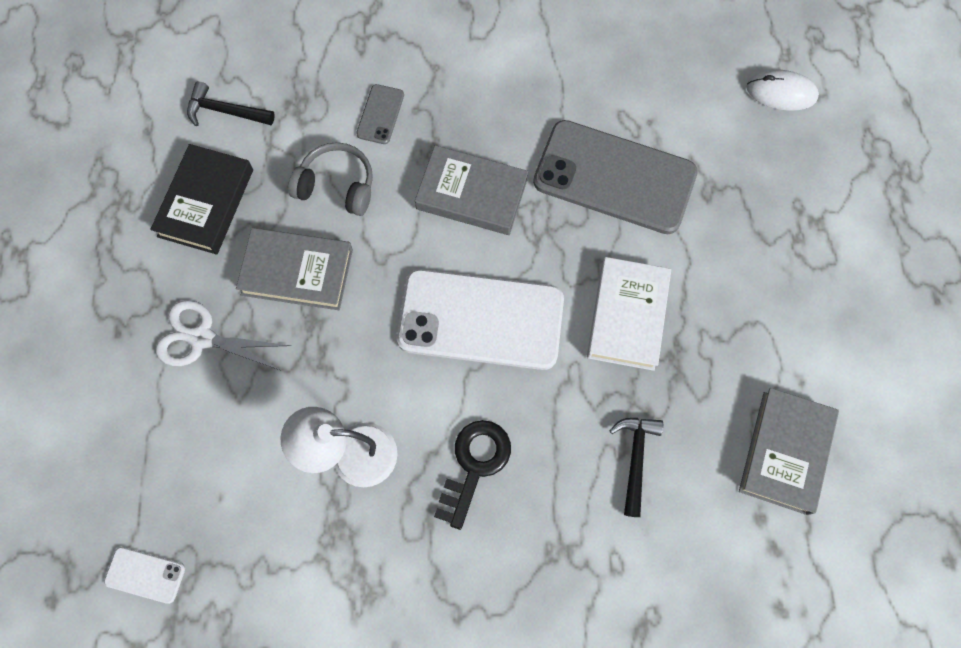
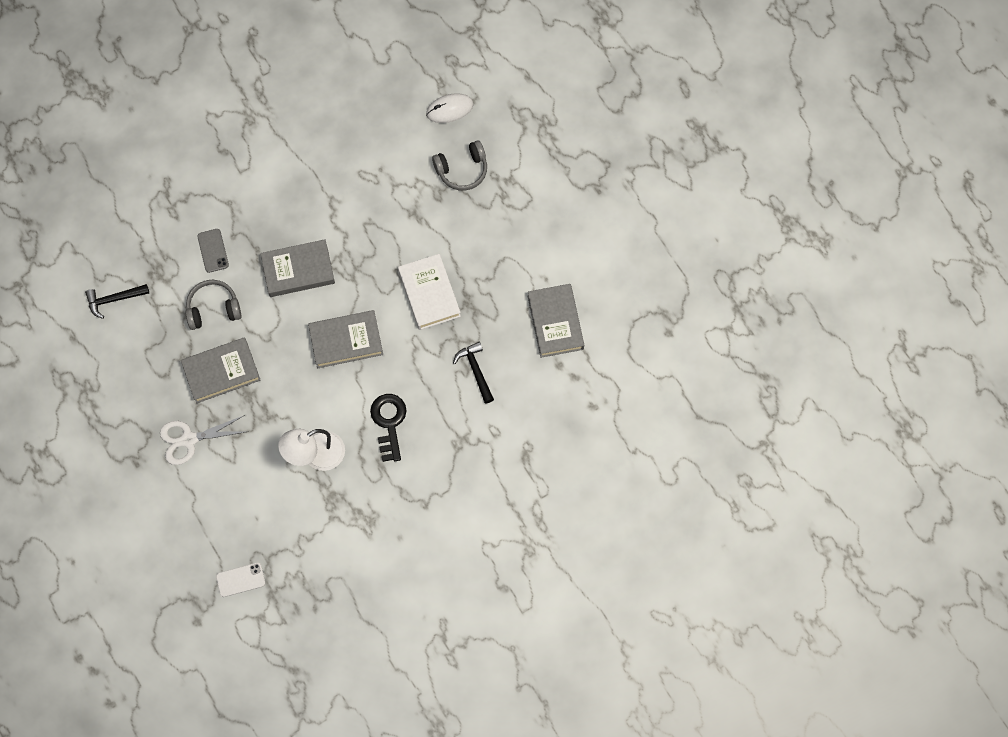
camera: 30 degrees left, 0 degrees up
black book [150,144,253,255] -> none
white phone [397,269,564,370] -> grey book [308,310,383,368]
grey phone [533,120,698,234] -> none
none -> grey headphones [432,140,487,191]

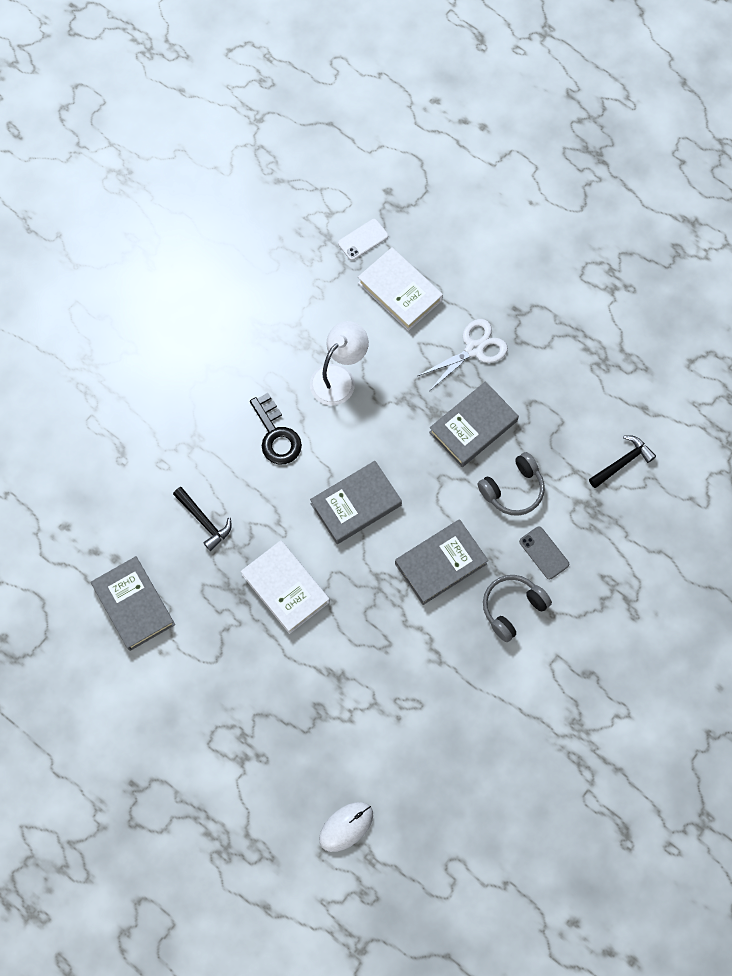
camera: 160 degrees right, 0 degrees up
grey headphones [432,140,487,191] -> grey headphones moved to [483,575,552,642]
none -> white book [358,247,443,331]

